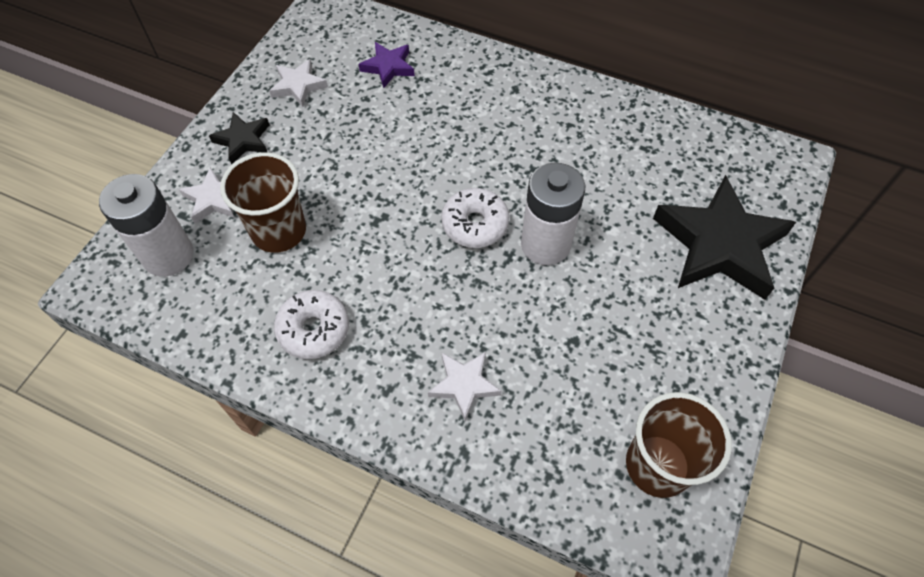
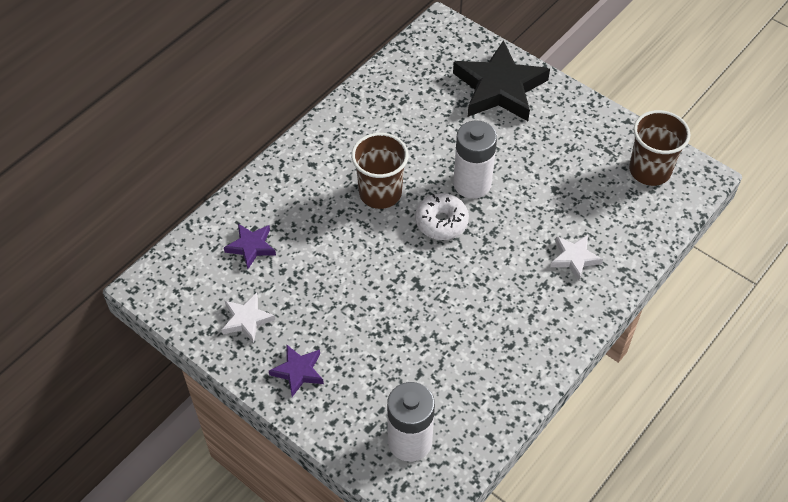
camera: 75 degrees left, 5 degrees down
white star [179,167,234,223] -> none
black star [209,112,270,164] -> purple star [269,345,324,397]
brown cup [220,152,306,253] -> brown cup moved to [351,133,408,209]
white donut [274,290,349,359] -> none

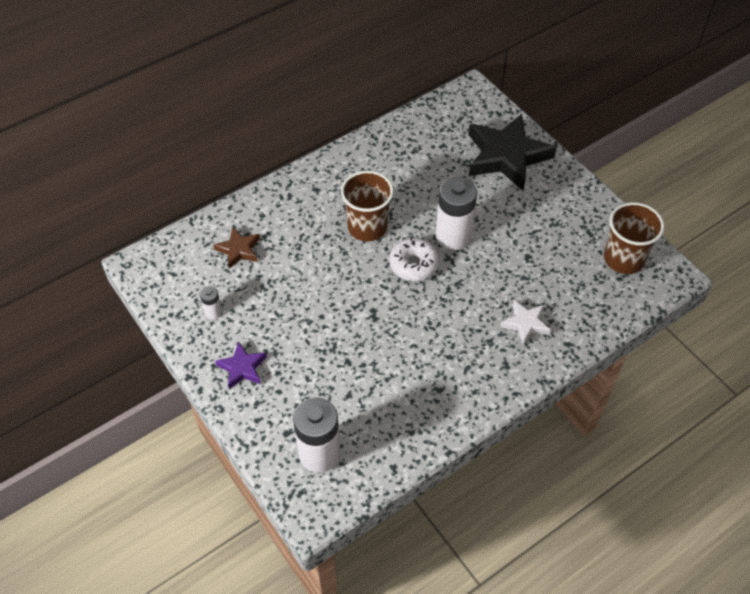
camera: 15 degrees right, 0 degrees up
white star [222,293,275,343] -> white battery [200,286,222,320]
purple star [224,224,276,269] -> brown star [213,227,260,269]

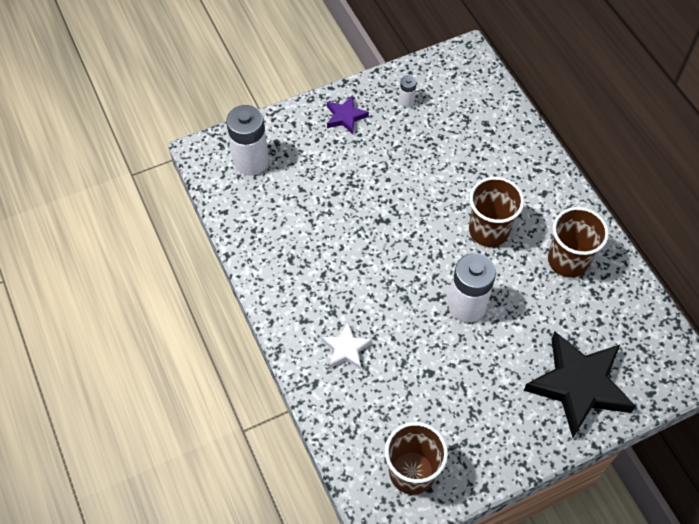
camera: 100 degrees right, 5 degrees up
brown star [213,227,260,269] -> none
white donut [389,238,439,281] -> none
none -> brown cup [548,207,609,278]

